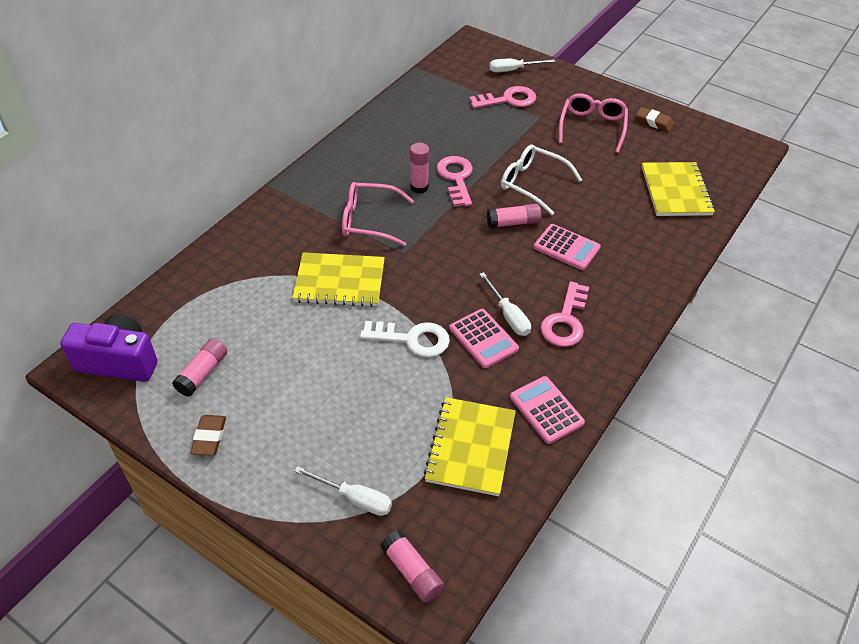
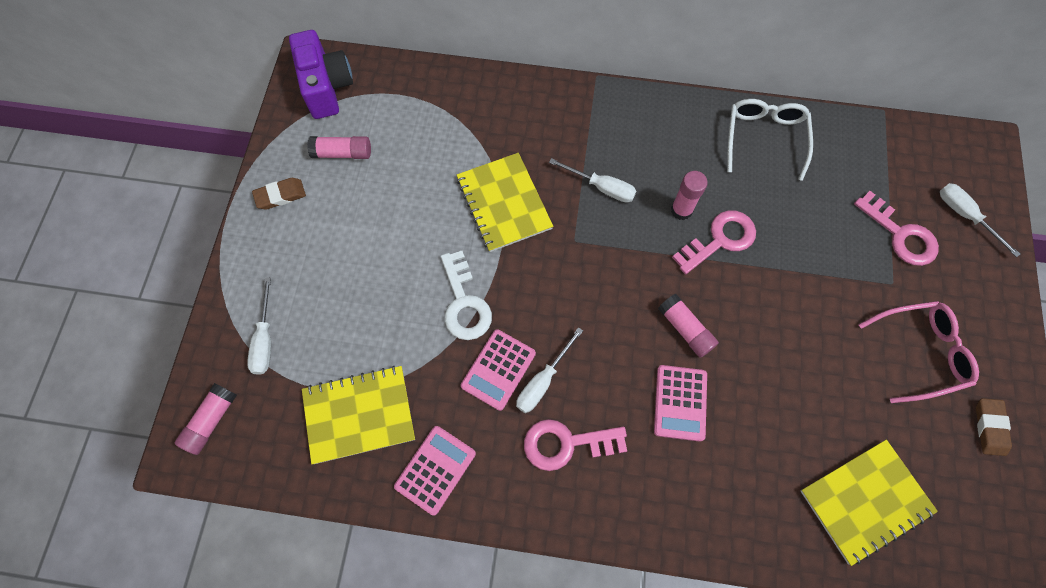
camera: 65 degrees right, 20 degrees up
pink glasses [342,182,414,246] -> white screwdriver [549,158,636,203]
white glasses [501,144,582,215] -> white glasses moved to [727,99,813,181]

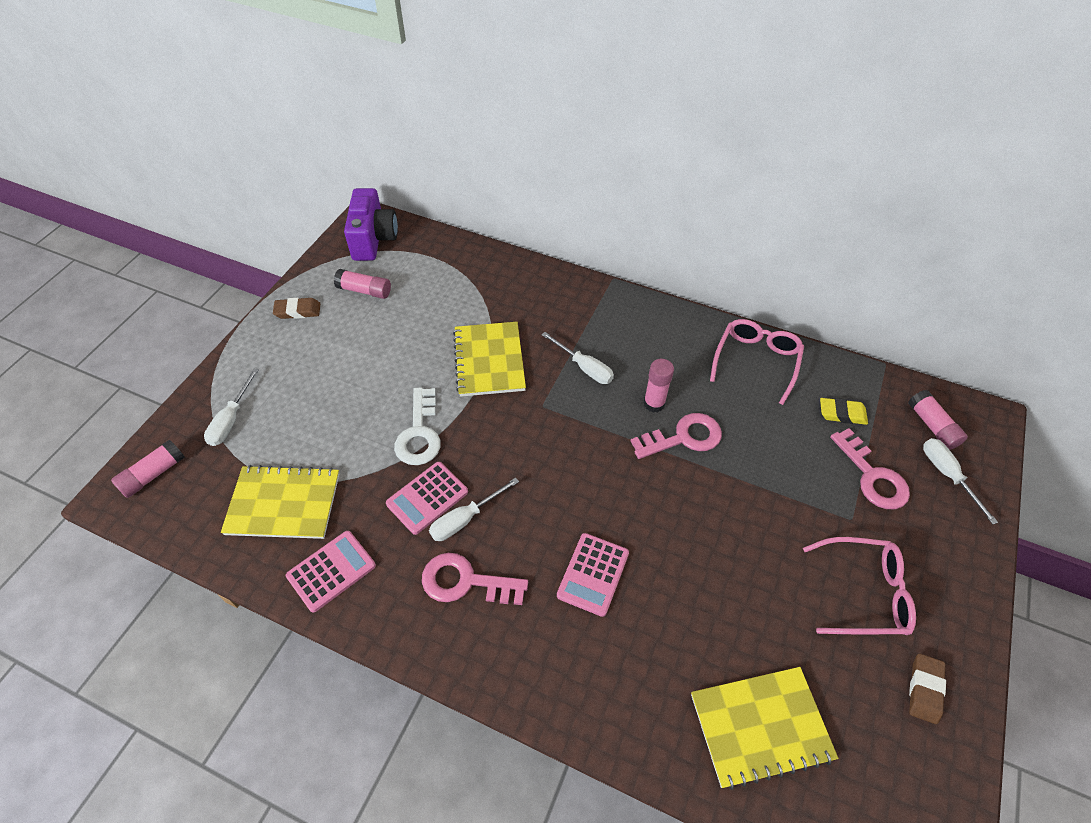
camera: 15 degrees right, 15 degrees down
pink glue stick [658,294,719,358] -> pink glue stick moved to [908,390,968,450]
white glasses [727,99,813,181] -> pink glasses [710,319,804,405]
none -> yellow eraser [820,398,868,425]

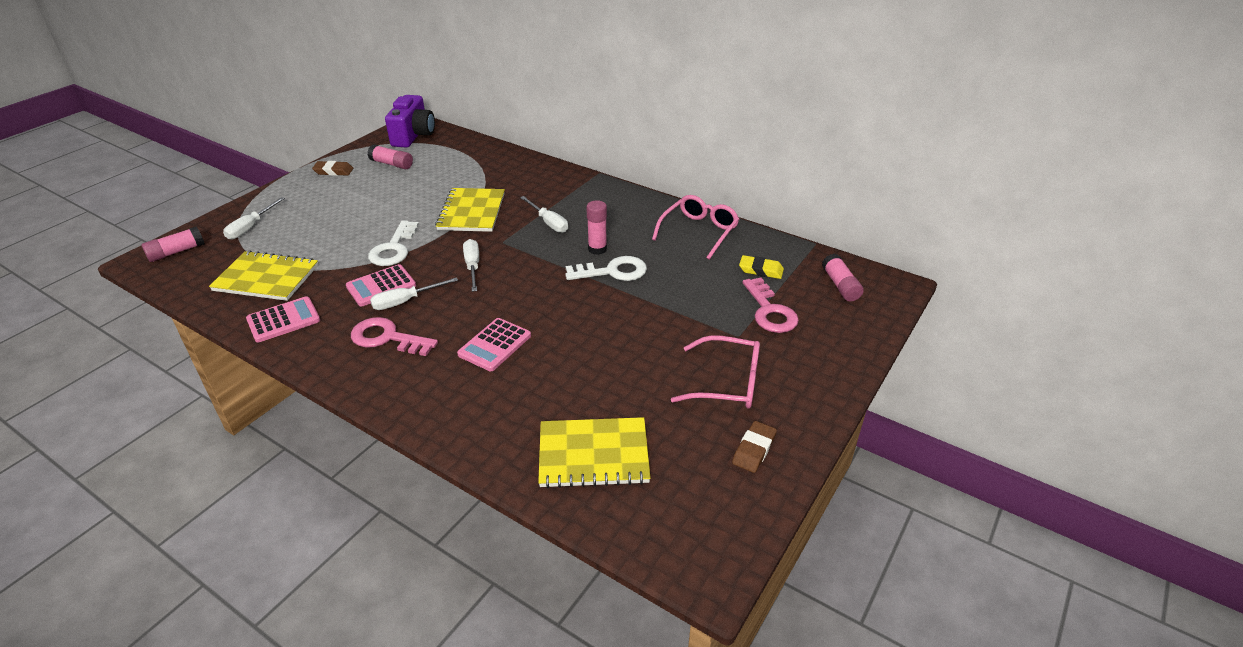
camera: 10 degrees right, 15 degrees down
pink key [631,413,722,459] -> white key [565,256,647,281]
white screwdriver [923,438,998,524] -> white screwdriver moved to [463,239,479,292]

